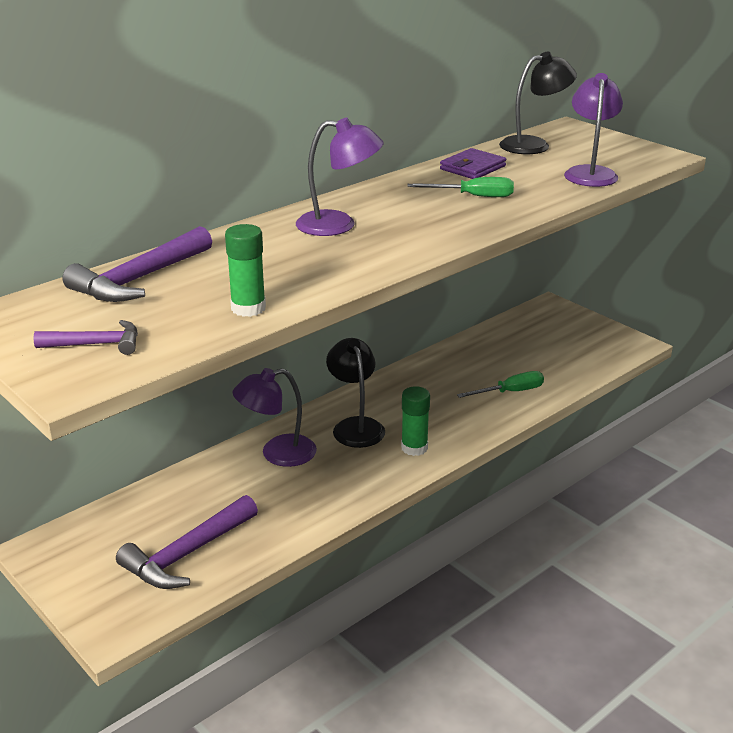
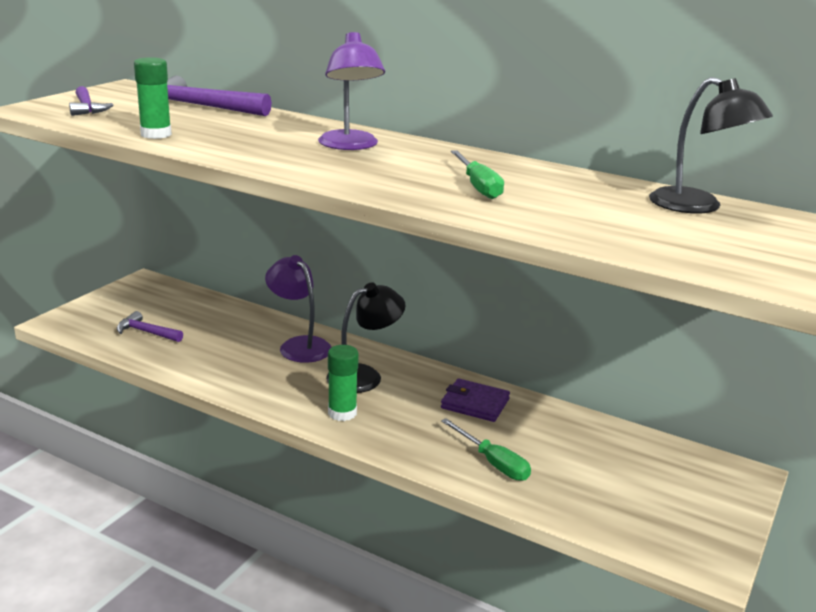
camera: 70 degrees right, 5 degrees down
purple hammer [116,495,258,589] -> purple hammer [117,311,183,342], size x0.58
purple wallet [440,148,506,179] -> purple wallet moved to [441,378,510,422]
purple lamp [564,73,623,187] -> none

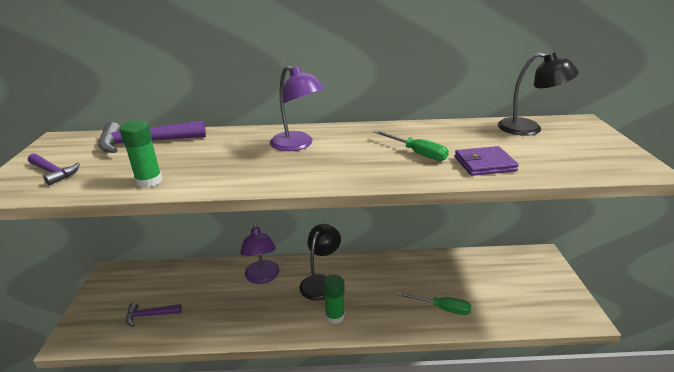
camera: 30 degrees left, 5 degrees up
purple lamp [265,255,331,363] -> purple lamp turned 120 degrees counterclockwise [240,223,279,284]
purple wallet [441,378,510,422] -> purple wallet moved to [455,146,519,176]

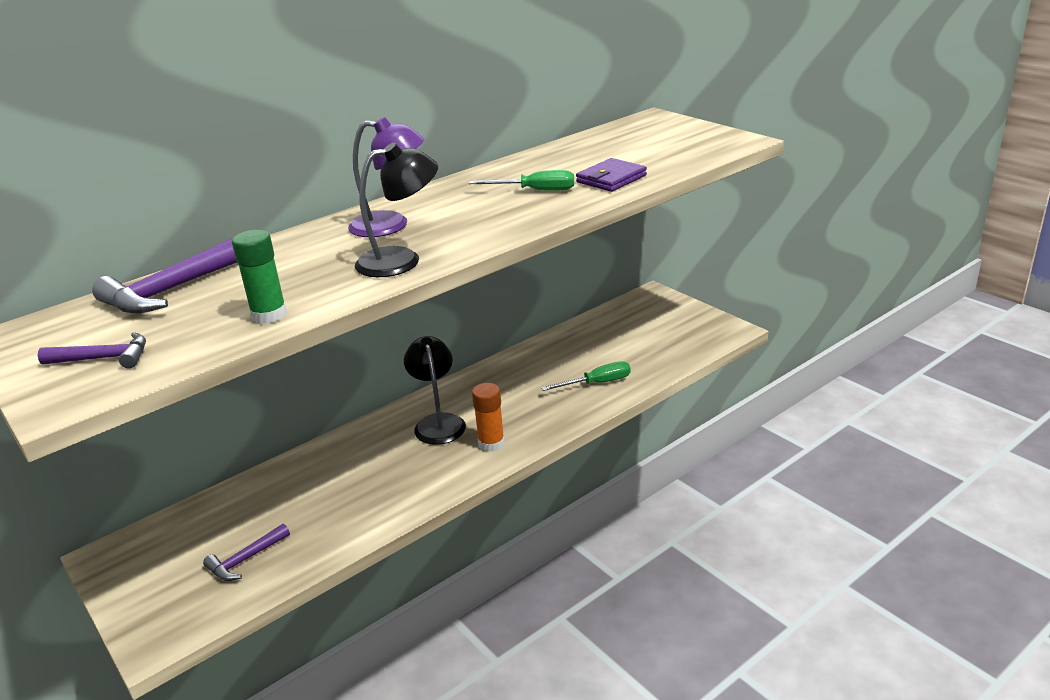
camera: 35 degrees left, 0 degrees up
purple lamp [240,223,279,284] -> none
green glue stick [323,275,345,324] -> orange glue stick [472,383,505,452]
black lamp [498,51,579,136] -> black lamp moved to [355,143,438,277]

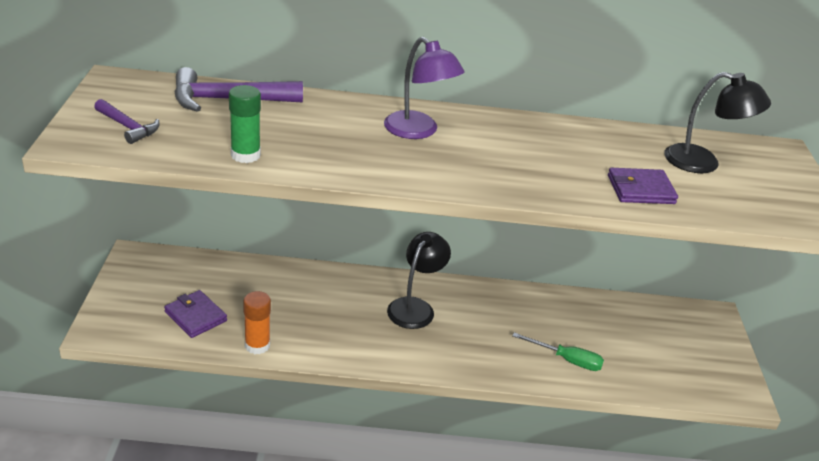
camera: 35 degrees right, 5 degrees up
purple hammer [203,524,290,581] -> purple wallet [164,290,227,338]
black lamp [355,143,438,277] -> black lamp moved to [664,72,771,173]
green screwdriver [468,170,574,191] -> none
orange glue stick [472,383,505,452] -> orange glue stick moved to [243,291,271,354]

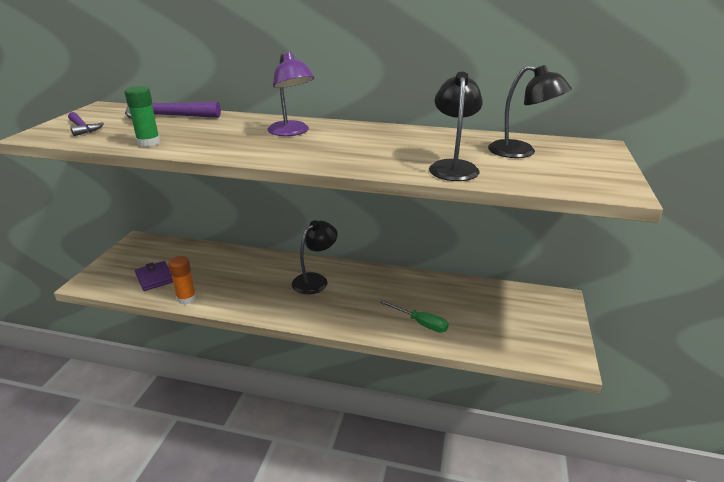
camera: 15 degrees right, 5 degrees down
purple wallet [608,168,678,204] -> black lamp [429,72,483,181]

